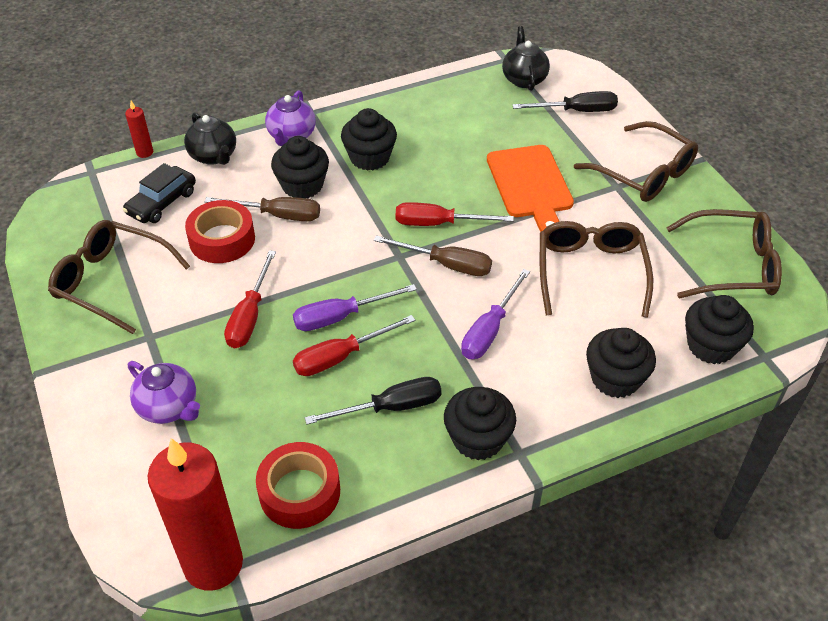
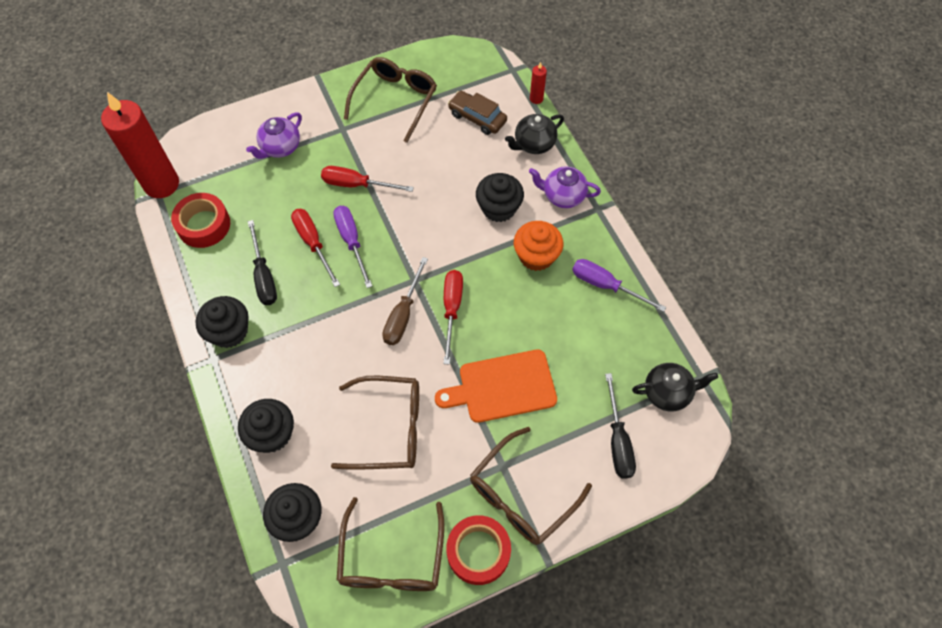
camera: 90 degrees right, 15 degrees up
black car [123,163,196,223] -> brown car [448,91,507,135]
red tape [185,200,255,263] -> red tape moved to [446,515,511,585]
brown screwdriver [204,197,320,221] -> none
black cupcake [341,108,397,171] -> orange cupcake [514,221,563,271]
purple screwdriver [461,269,530,359] -> purple screwdriver moved to [572,259,666,312]

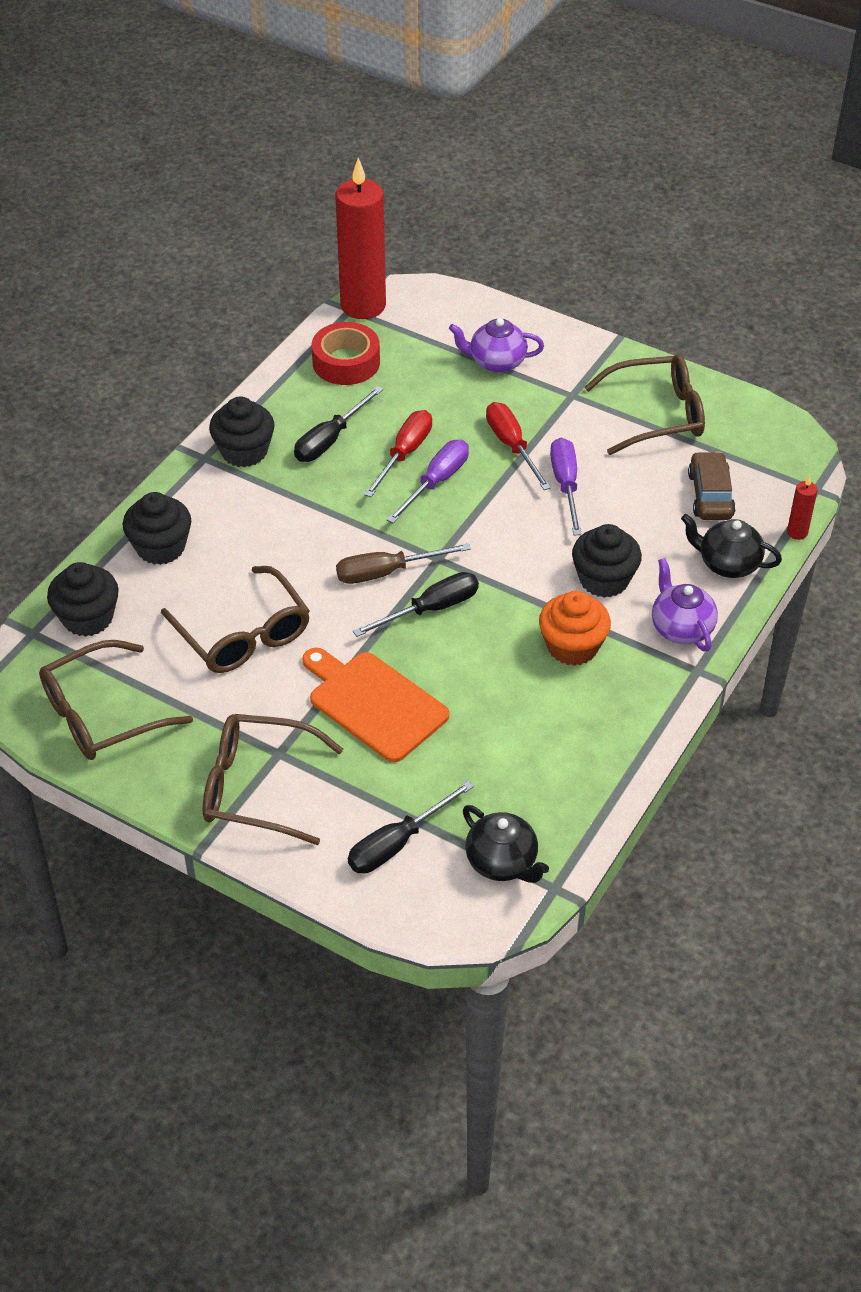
camera: 55 degrees right, 15 degrees down
red screwdriver [443,270,463,364] -> black screwdriver [353,572,479,637]
red tape [446,515,511,585] -> none
purple screwdriver [572,259,666,312] -> purple screwdriver moved to [550,438,582,536]

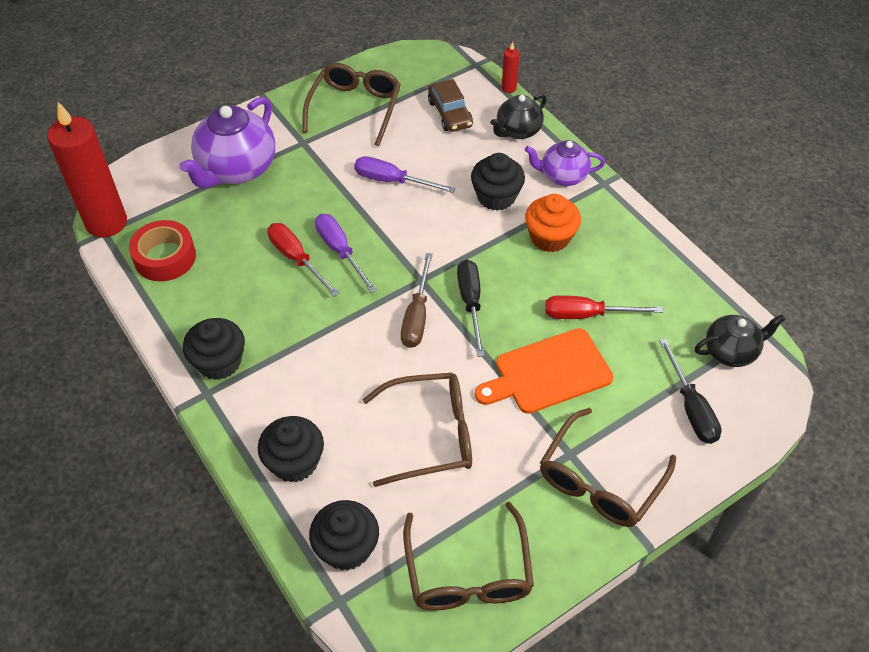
camera: 65 degrees left, 5 degrees up
black screwdriver [294,386,383,462] -> none
purple teapot [449,318,544,373] -> purple teapot [179,97,276,188], size x1.70
red screwdriver [486,402,551,490] -> red screwdriver moved to [545,295,663,319]
brown car [688,452,736,520] -> brown car turned 135 degrees counterclockwise [428,79,473,132]

